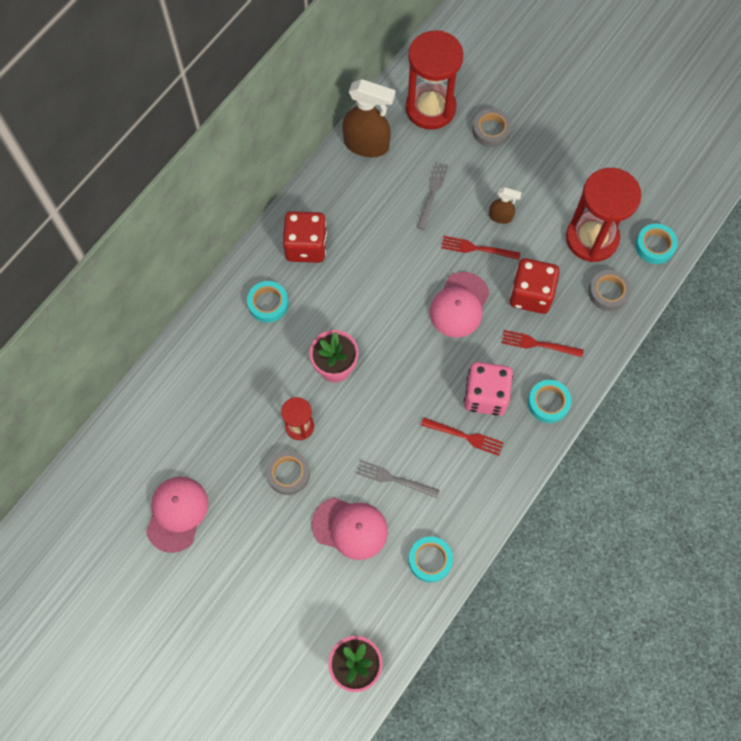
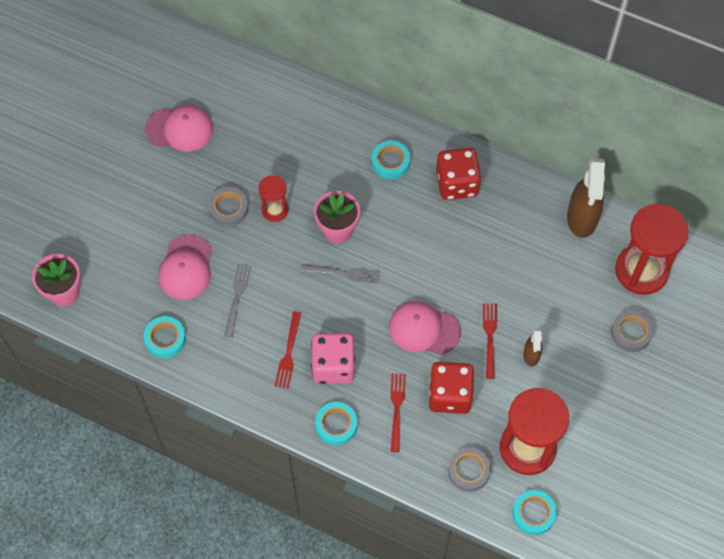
camera: 80 degrees right, 5 degrees down
grey fork [417,162,448,230] -> grey fork moved to [300,264,380,284]

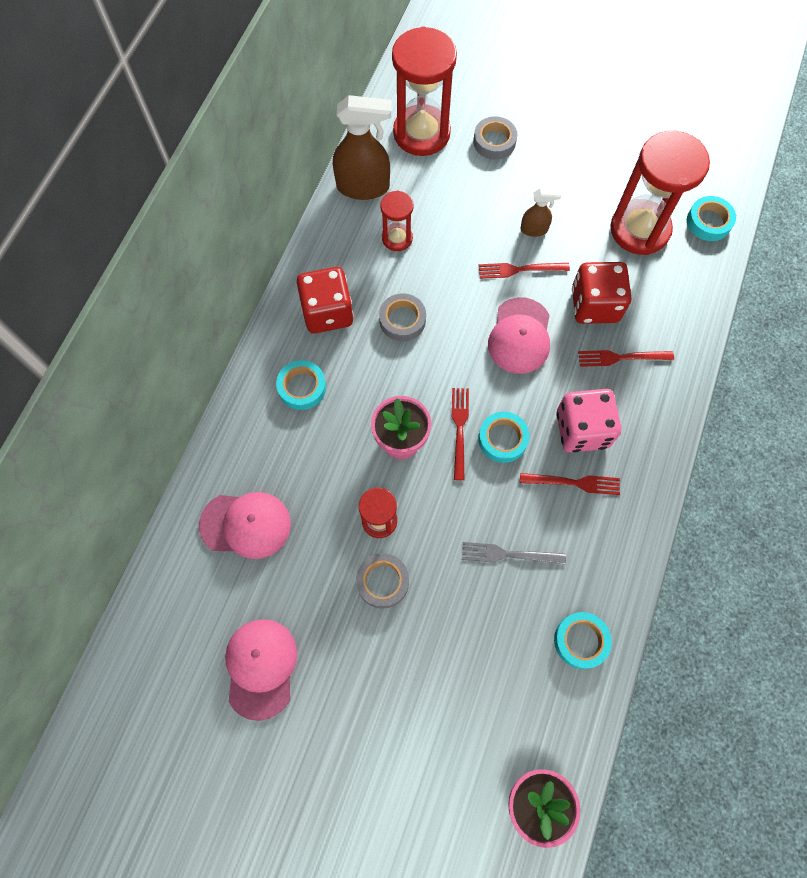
camera: 95 degrees left, 5 degrees up
pink cap [158,234,212,300] -> pink cap moved to [199,492,291,559]
grey fork [300,264,380,284] -> red fork [452,388,469,480]
turquoise tape [315,402,357,445] -> turquoise tape moved to [478,412,530,463]
grey tape [448,447,491,492] -> grey tape moved to [379,293,426,341]
none -> red hourglass [380,191,414,251]

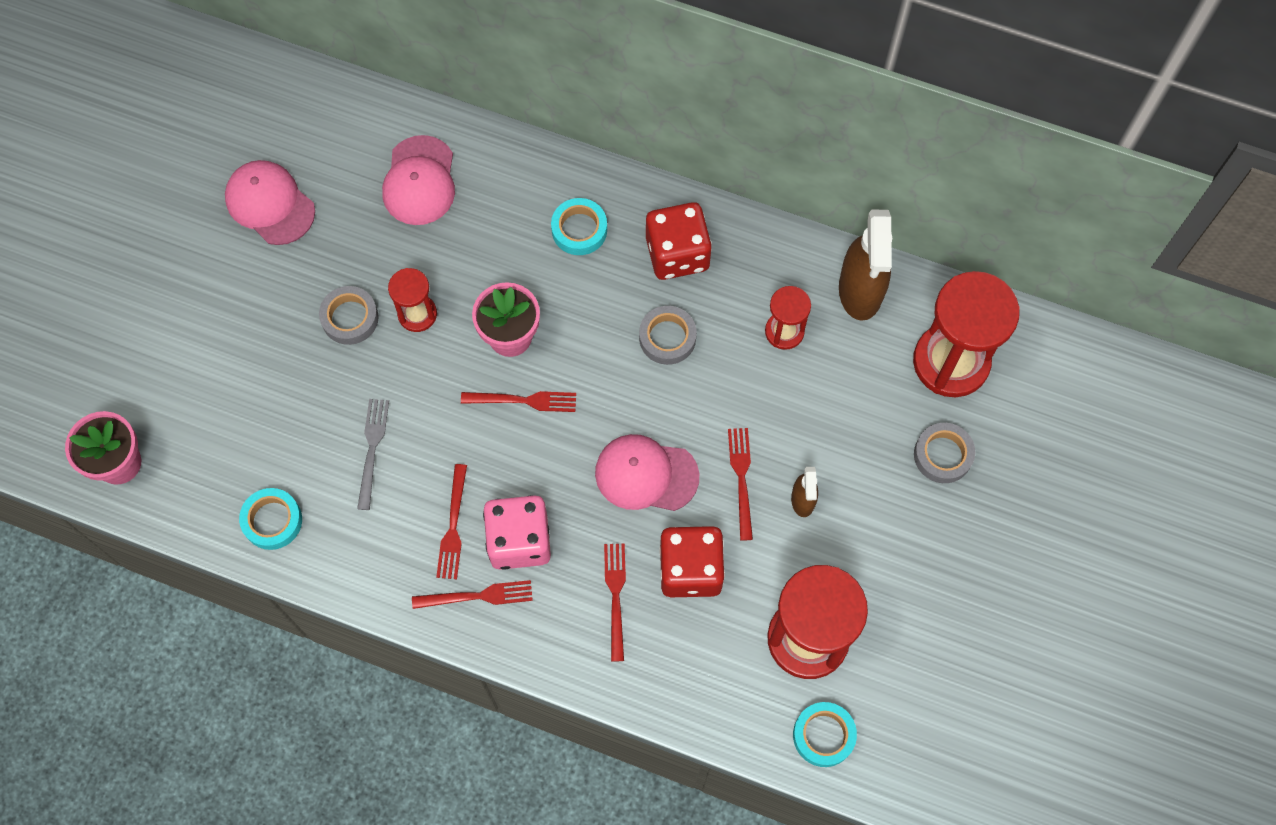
camera: 90 degrees right, 0 degrees up
pink cap [225,619,297,721] -> pink cap turned 135 degrees counterclockwise [225,160,315,245]
turquoise tape [478,412,530,463] -> none
none -> red fork [412,580,533,609]

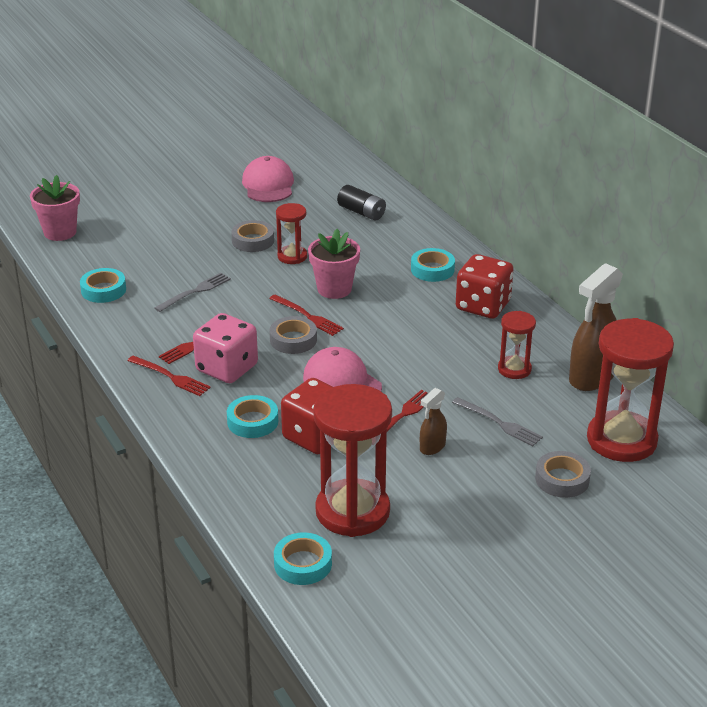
camera: 40 degrees right, 35 degrees down
pink cap [382,135,455,225] -> black battery [337,185,386,221]
red fork [604,543,626,661] -> turquoise tape [227,395,278,438]
grey tape [639,306,697,365] -> grey tape moved to [270,316,317,354]
none -> grey fork [452,397,543,446]

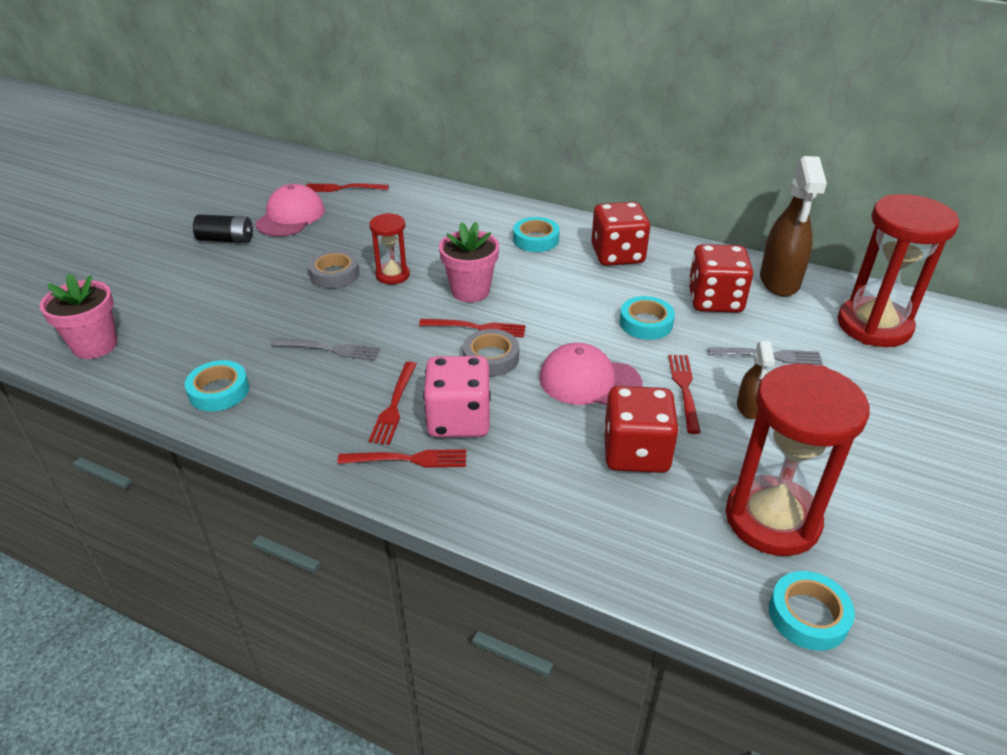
camera: 35 degrees left, 5 degrees up
grey fork [154,273,231,312] -> grey fork turned 90 degrees clockwise [271,338,380,361]
turquoise tape [227,395,278,438] -> turquoise tape moved to [620,296,675,340]
pink cap [242,156,294,202] -> pink cap turned 60 degrees clockwise [255,184,325,236]
black battery [337,185,386,221] -> black battery moved to [193,214,253,243]
red hourglass [498,311,536,379] -> red dice [688,244,753,313]
grey tape [535,451,591,498] -> none
none -> red fork [307,183,389,192]

